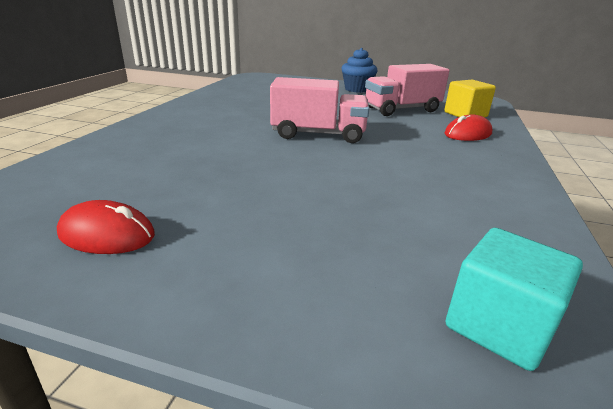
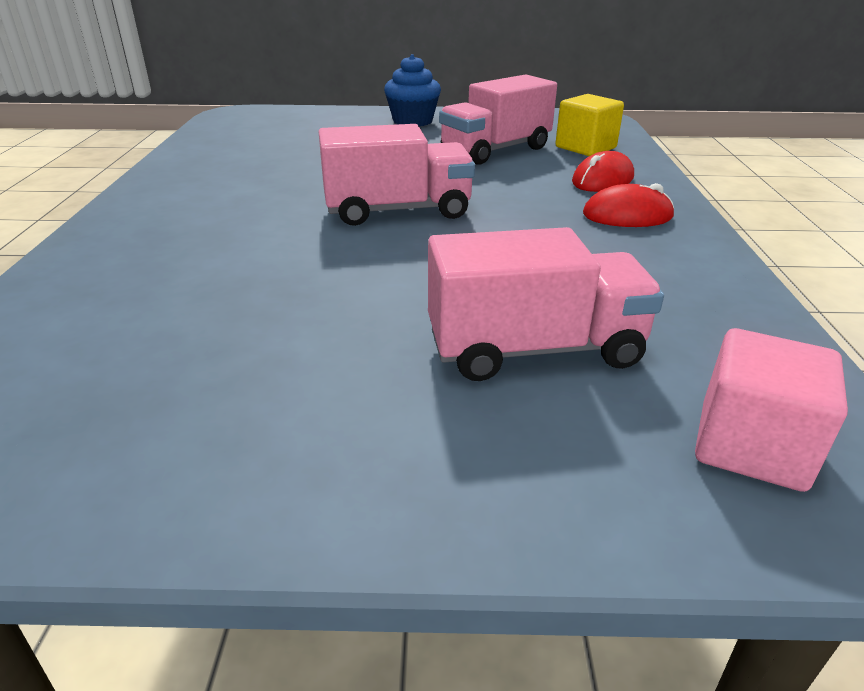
camera: 15 degrees left, 5 degrees up
red mouse [57,200,155,254] -> red mouse moved to [583,183,674,227]
turquoise cube [446,228,583,371] -> pink cube [695,328,848,492]
none -> pink truck [428,227,664,381]

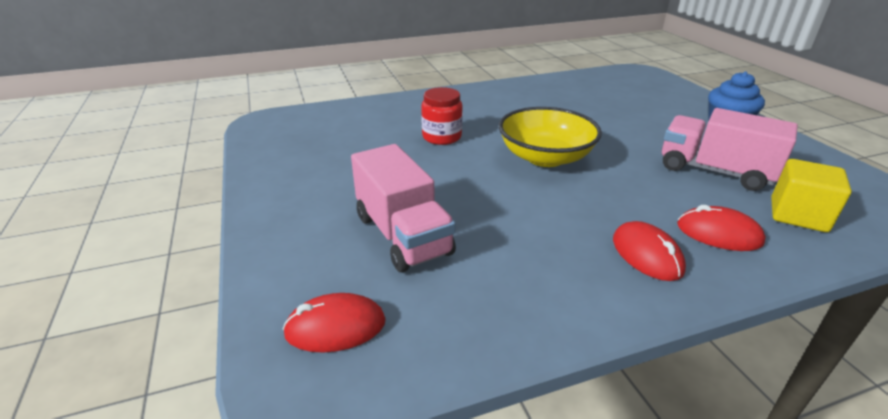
camera: 70 degrees right, 0 degrees up
pink truck [319,124,475,226] -> yellow bowl [499,107,602,167]
pink cube [695,328,848,492] -> red mouse [283,293,386,353]
none -> red jar [421,87,463,145]

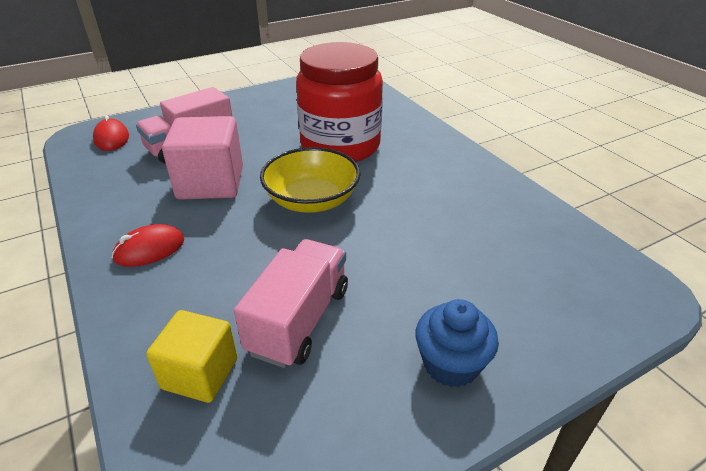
camera: 80 degrees right, 5 degrees up
red jar [421,87,463,145] -> red jar [296,42,383,162], size x2.21
red mouse [677,205,766,251] -> none
none -> pink cube [162,116,243,200]

